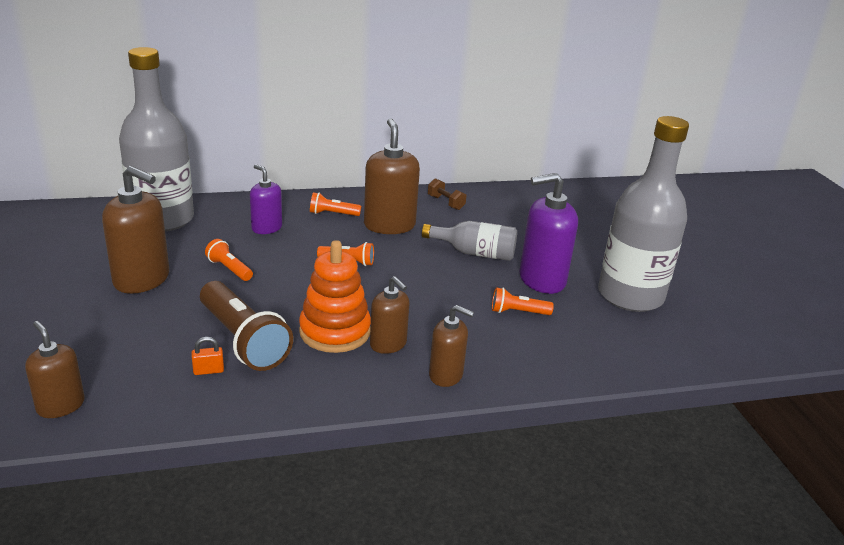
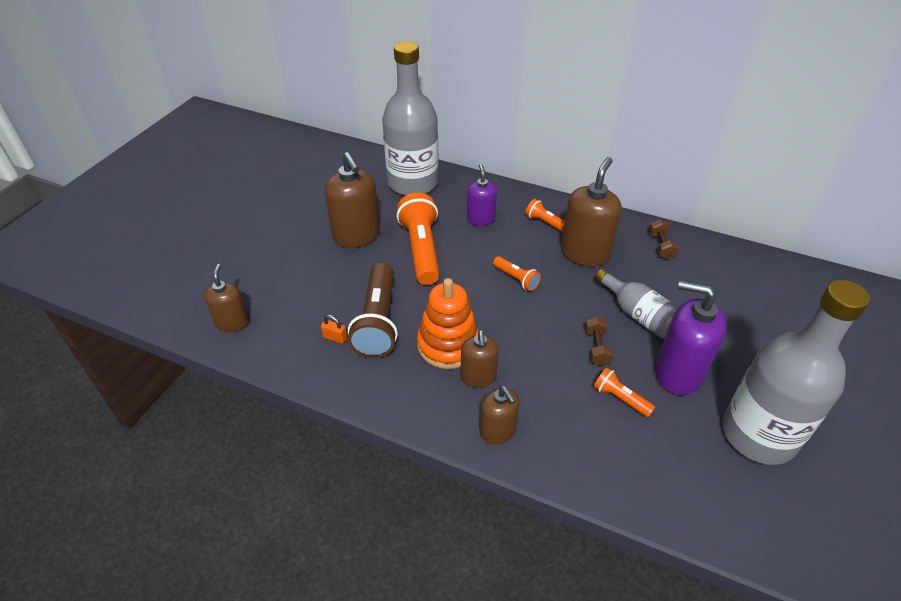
camera: 40 degrees right, 15 degrees up
orange flashlight [205,239,253,281] -> orange flashlight [397,193,440,285], size x2.01
none -> brown dumbbell [585,316,614,366]

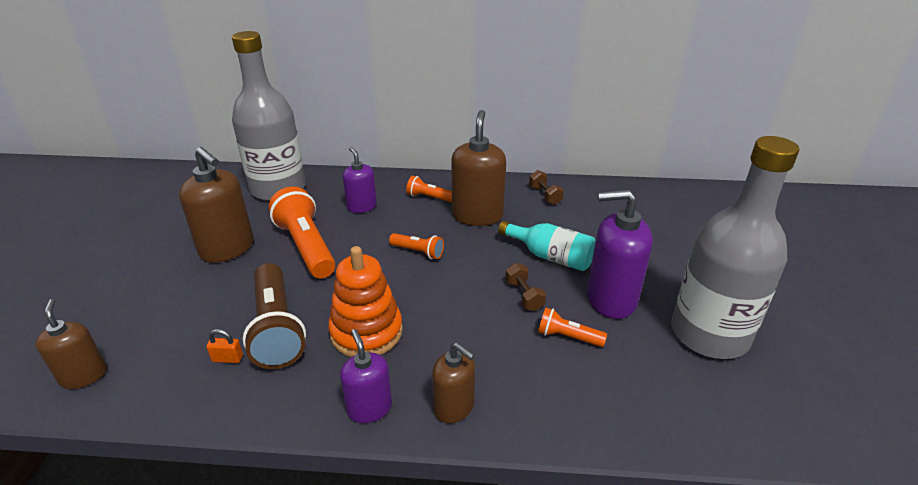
camera: 20 degrees left, 10 degrees down
brown soap dispenser [460,330,499,388] -> none
grey bottle [595,269,679,338] -> turquoise bottle [498,221,596,271]
none -> purple soap dispenser [340,329,392,423]

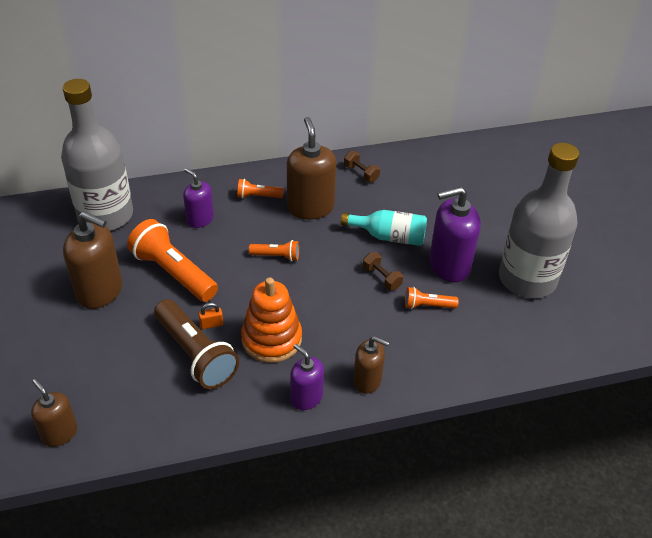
camera: 20 degrees left, 10 degrees up
orange padlock [206,329,243,363] -> orange padlock moved to [198,303,223,329]

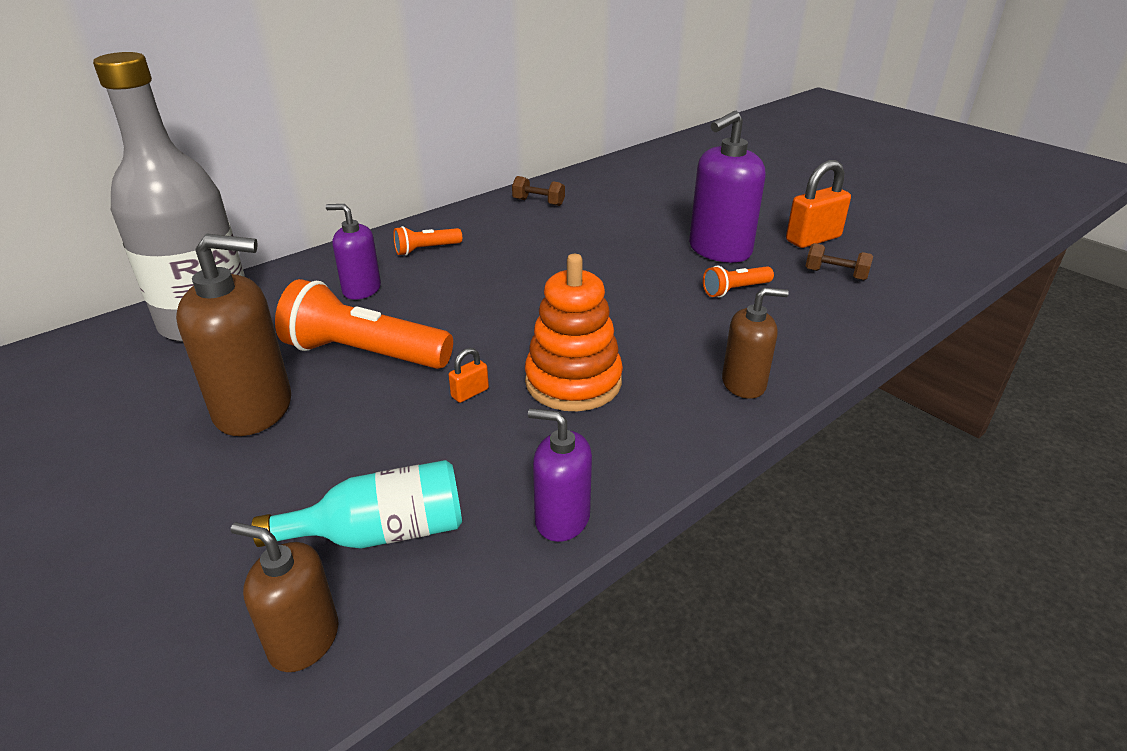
camera: 25 degrees left, 10 degrees down
brown flashlight [154,299,239,389] -> none
orange flashlight [249,240,299,261] -> none
brown soap dispenser [287,117,336,219] -> none
purple soap dispenser [290,344,324,410] -> purple soap dispenser moved to [528,408,592,542]
turquoise bottle [341,210,427,246] -> turquoise bottle moved to [252,460,462,549]
brown dumbbell [363,252,403,290] -> brown dumbbell moved to [806,243,873,280]
grey bottle [499,143,579,298] -> orange padlock [786,160,851,248]

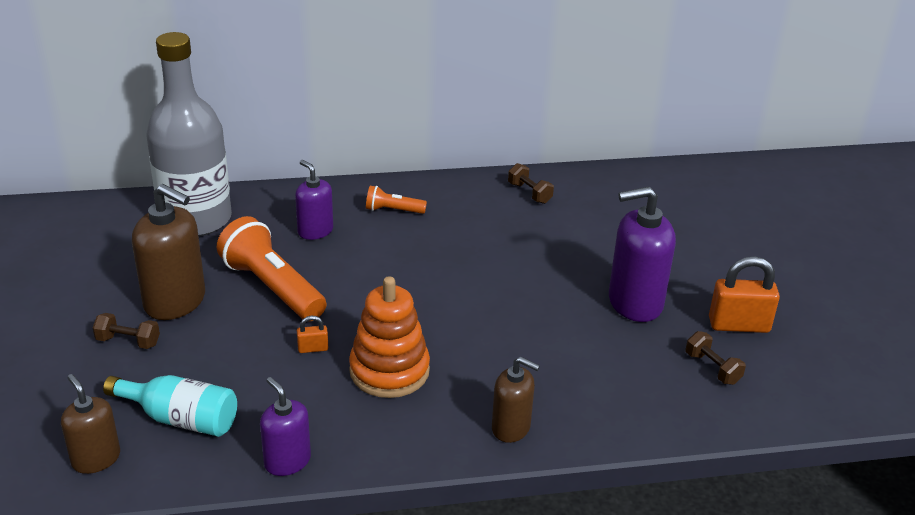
camera: 30 degrees right, 0 degrees up
orange flashlight [703,265,774,297] -> none
none -> brown dumbbell [93,313,160,349]

